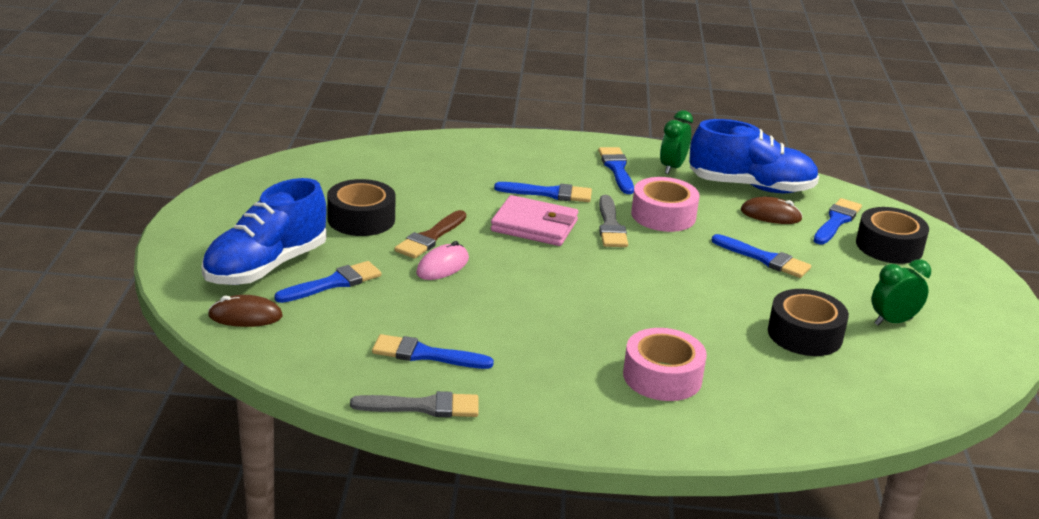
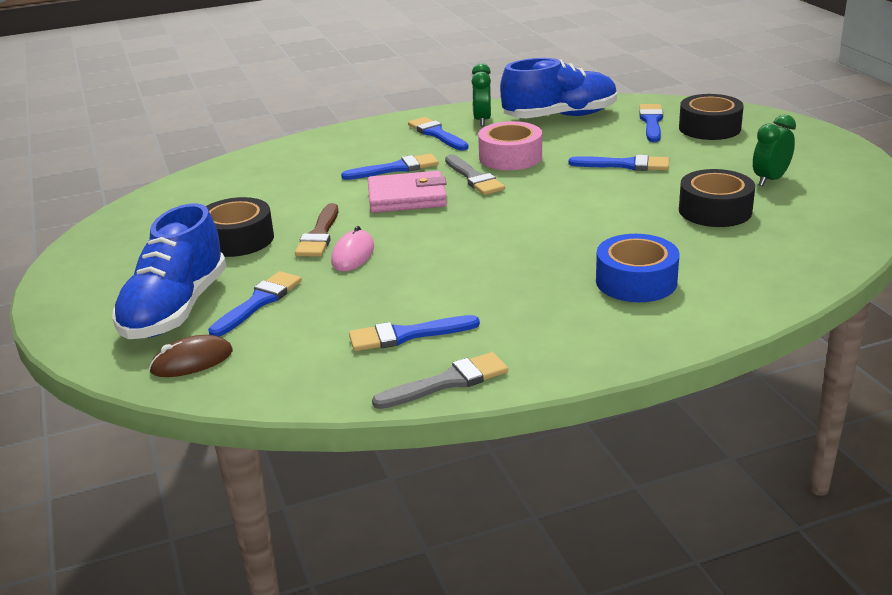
camera: 20 degrees left, 0 degrees up
pink tape [623,328,707,401] -> blue tape [596,234,679,302]
brown mouse [741,197,803,224] -> none

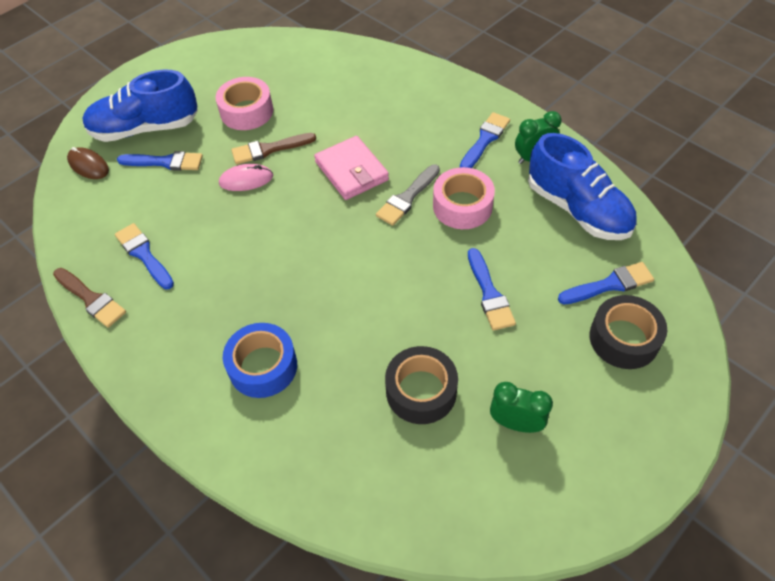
camera: 65 degrees right, 25 degrees up
black tape [206,197,274,257] -> pink tape [216,77,273,130]
blue brush [341,153,439,180] -> none
grey brush [372,352,508,409] -> brown brush [53,268,126,328]

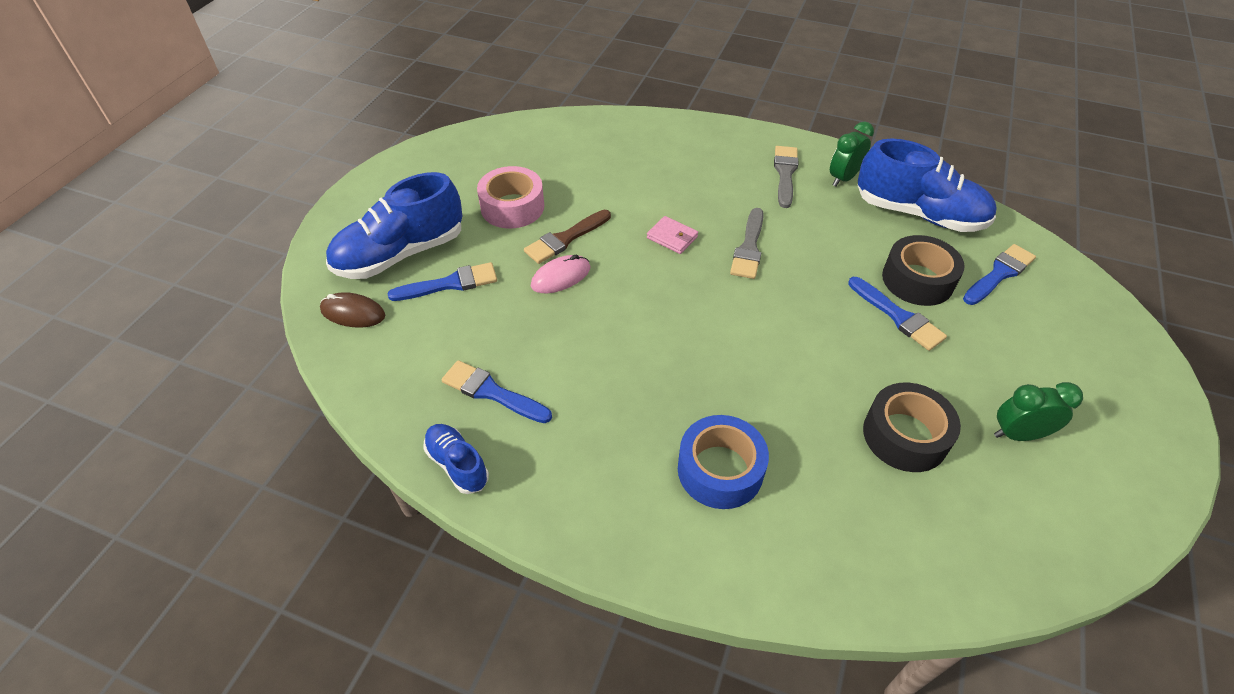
camera: 25 degrees left, 5 degrees down
brown brush [53,268,126,328] -> blue shoe [423,424,489,494]
pink wallet [314,136,389,200] -> pink wallet [647,216,698,254], size x0.56
pink tape [433,167,495,229] -> none
blue brush [460,112,510,168] -> grey brush [774,146,798,208]
black tape [589,295,667,369] -> black tape moved to [882,235,965,306]

